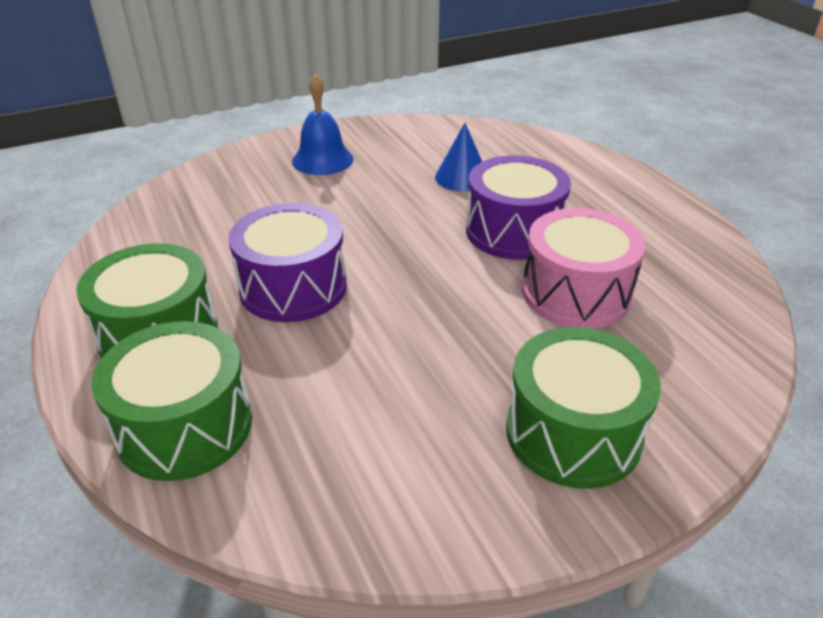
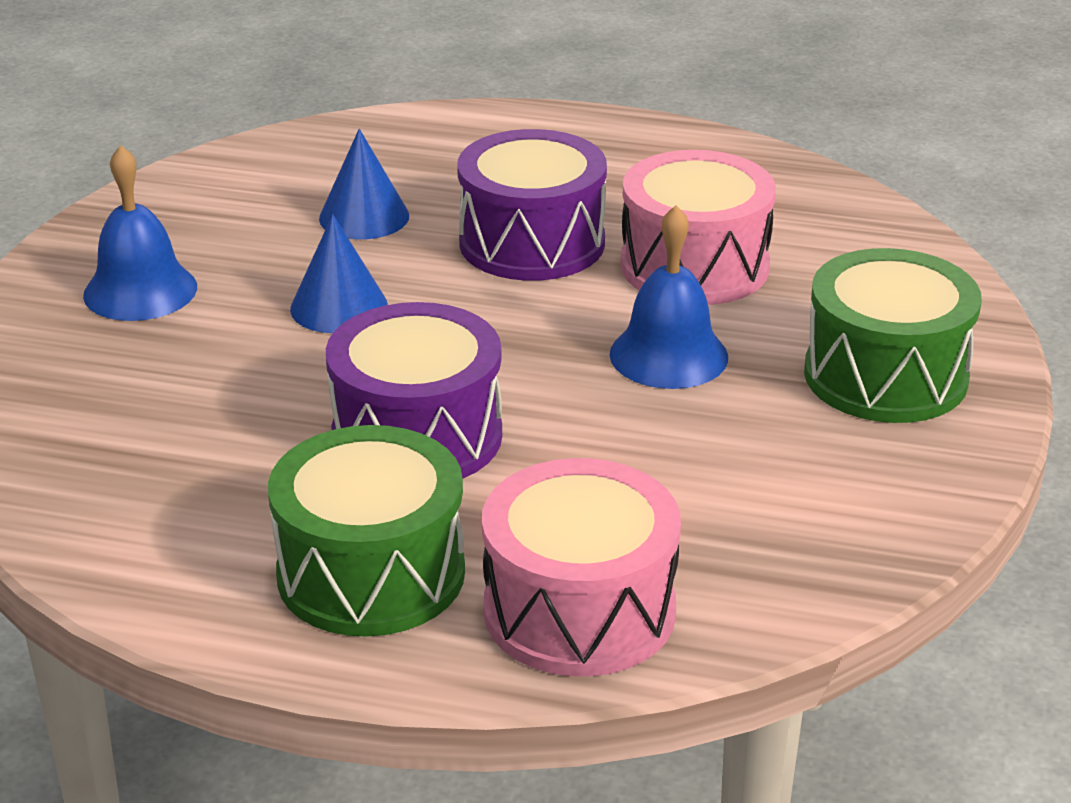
camera: 50 degrees left, 5 degrees down
green drum [92,321,252,481] -> pink drum [482,458,681,677]
none -> blue cone [290,214,388,333]
none -> blue bell [610,205,728,389]

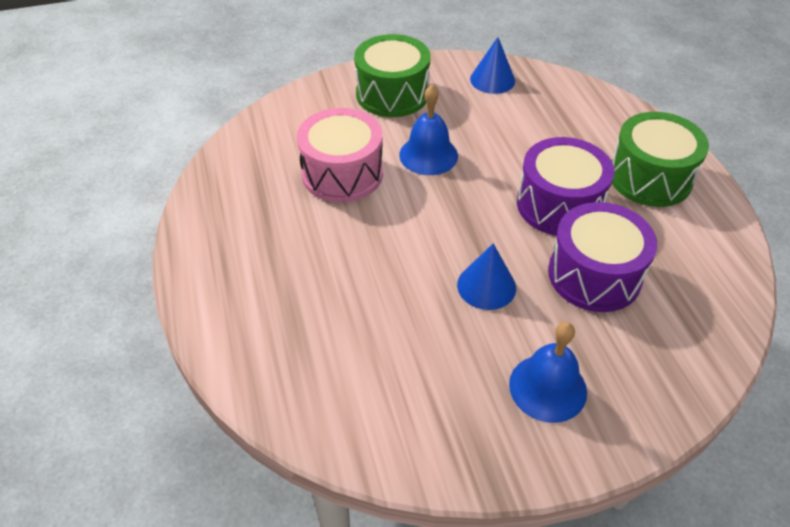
camera: 120 degrees left, 15 degrees up
blue cone [319,129,409,239] -> blue cone moved to [470,37,515,94]
purple drum [457,129,607,281] -> purple drum moved to [548,202,657,312]
pink drum [482,458,681,677] -> none

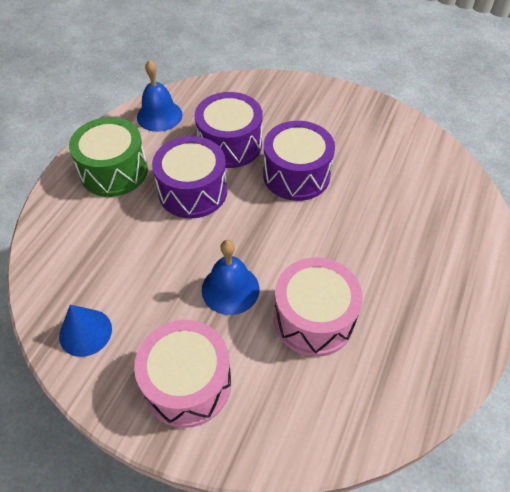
camera: 140 degrees left, 5 degrees up
green drum [354,34,430,117] -> pink drum [134,320,231,428]
blue cone [457,243,516,310] -> purple drum [263,121,335,201]
blue bell [509,322,587,423] -> blue bell moved to [137,60,182,132]

